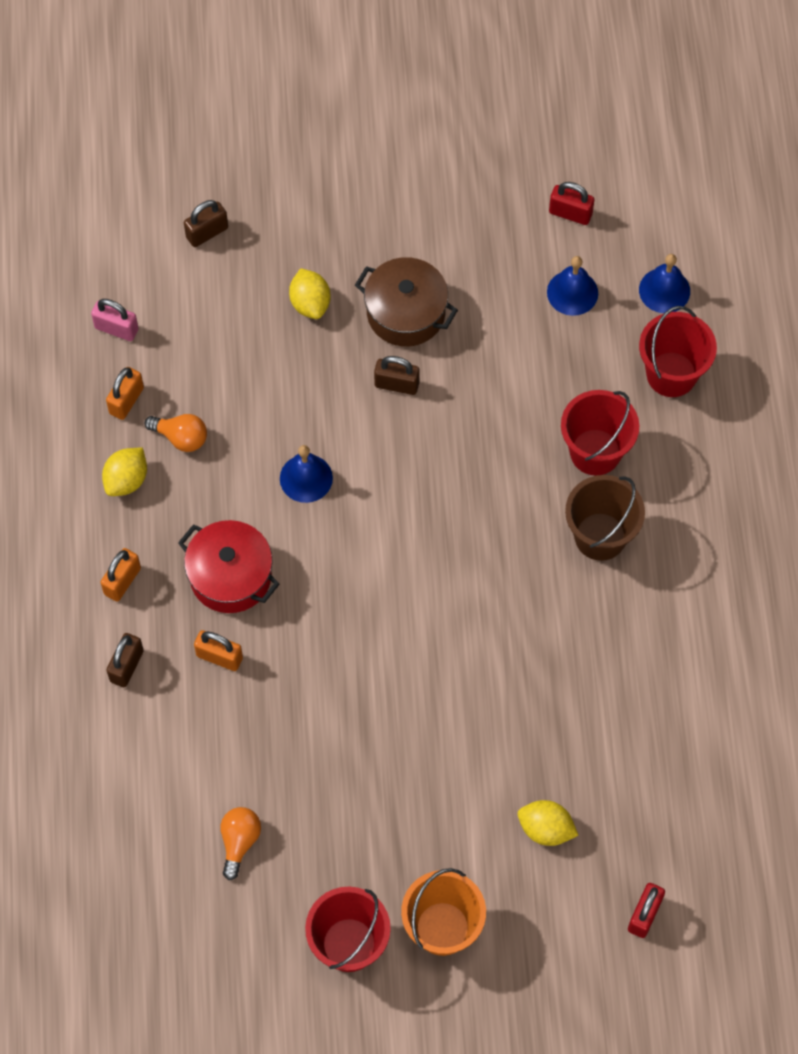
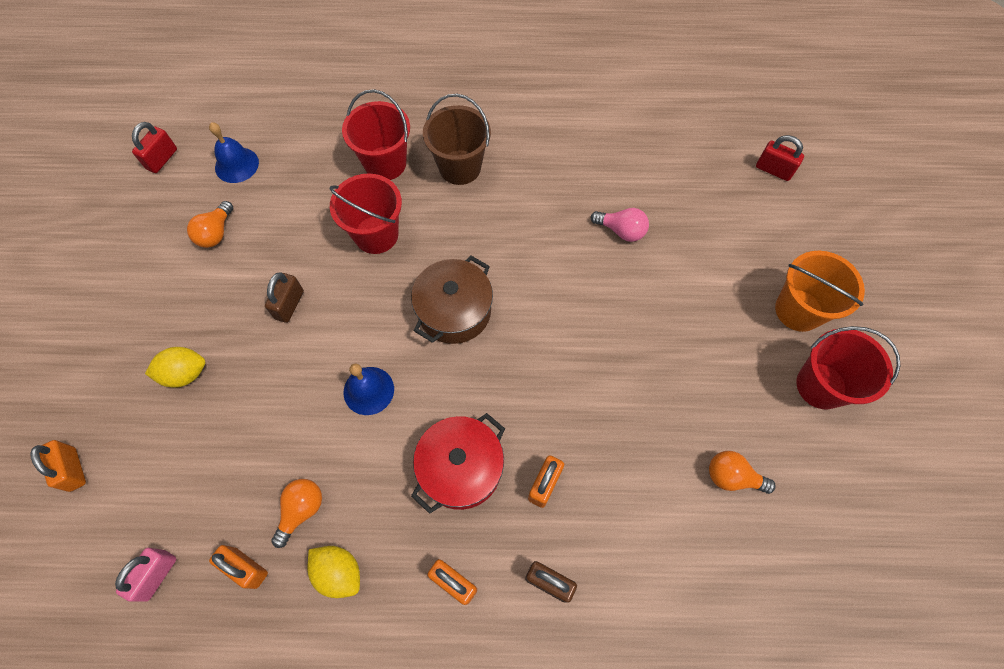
camera: 85 degrees left, 0 degrees up
brown padlock [184,200,228,247] -> orange padlock [30,440,86,492]
brown pot [355,257,458,347] -> brown pot moved to [411,256,493,344]
yellow lemon [518,800,579,846] -> none
blue bell [639,254,690,313] -> none
red bucket [639,306,717,397] -> red bucket moved to [330,174,402,254]
none -> orange light bulb [187,201,233,248]
none -> pink light bulb [591,208,649,242]

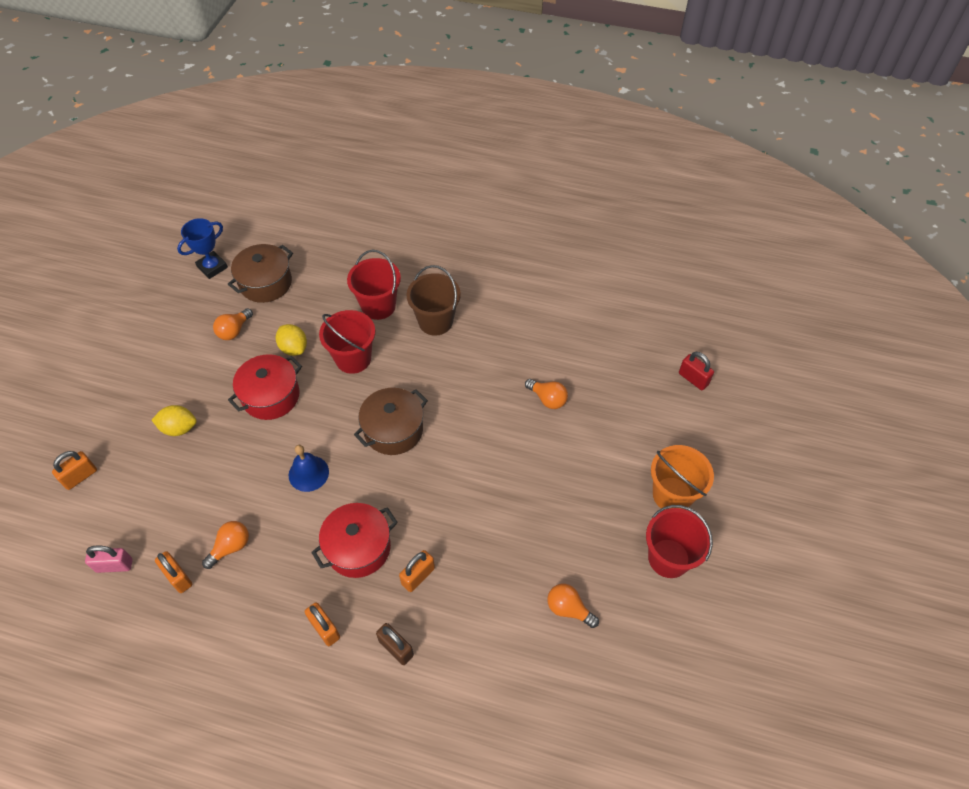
camera: 15 degrees right, 10 degrees down
orange padlock [30,440,86,492] -> orange padlock turned 60 degrees clockwise [52,451,97,490]
pink padlock [115,548,176,602] -> pink padlock turned 45 degrees clockwise [85,545,133,573]
red padlock [132,122,177,173] -> blue trophy [177,218,228,279]
blue bell [209,122,259,183] -> brown pot [228,244,293,303]
brown padlock [265,272,304,323] -> red pot [228,354,302,420]
yellow lemon [308,546,360,598] -> yellow lemon moved to [276,324,307,356]
pink light bulb [591,208,649,242] -> orange light bulb [525,379,568,409]

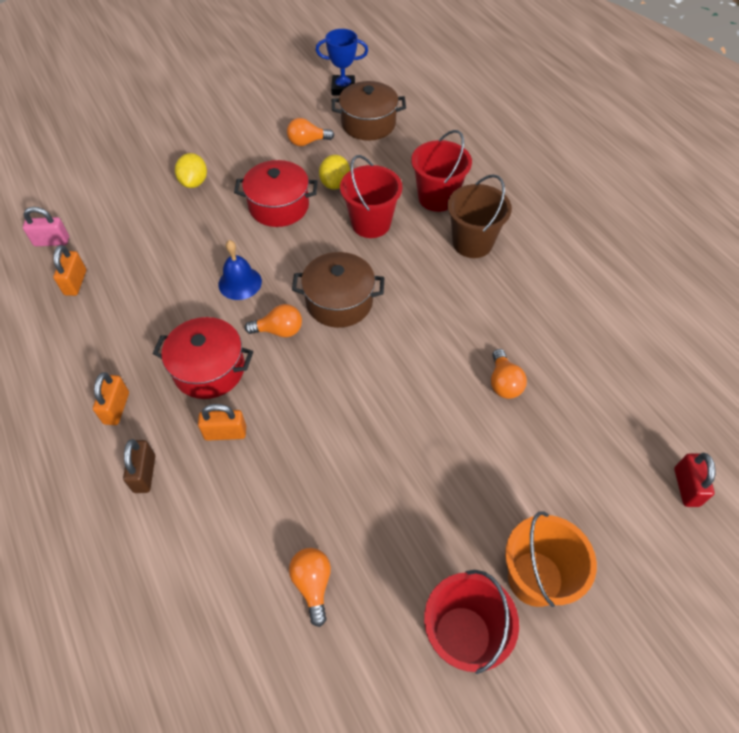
camera: 45 degrees right, 0 degrees up
orange padlock [52,451,97,490] -> none
pink padlock [85,545,133,573] -> pink padlock turned 45 degrees counterclockwise [23,207,69,246]
yellow lemon [152,405,197,436] -> yellow lemon turned 45 degrees clockwise [175,153,207,188]
orange light bulb [202,521,249,569] -> orange light bulb moved to [245,304,302,337]

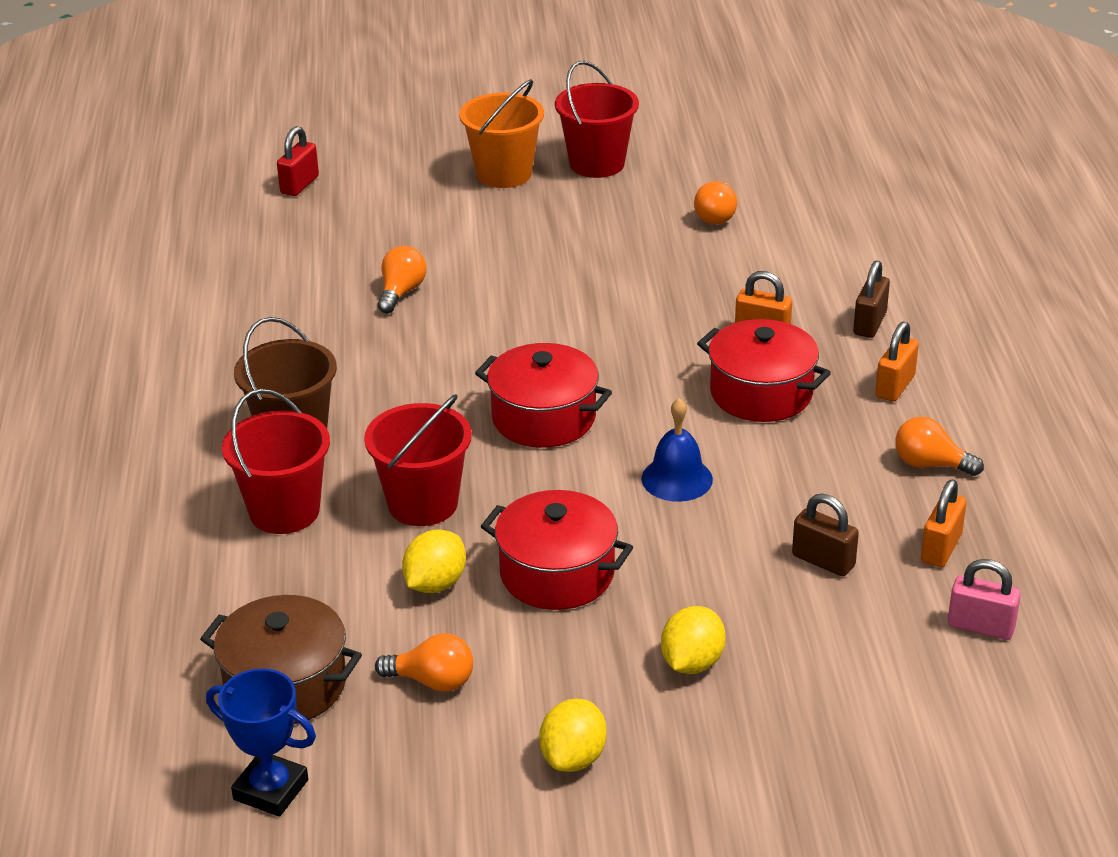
camera: 155 degrees left, 20 degrees down
orange light bulb [245,304,302,337] -> orange light bulb moved to [895,416,984,476]
brown pot [292,252,384,328] -> red pot [475,343,612,448]
none -> yellow lemon [539,699,607,772]
none -> brown padlock [792,494,859,576]

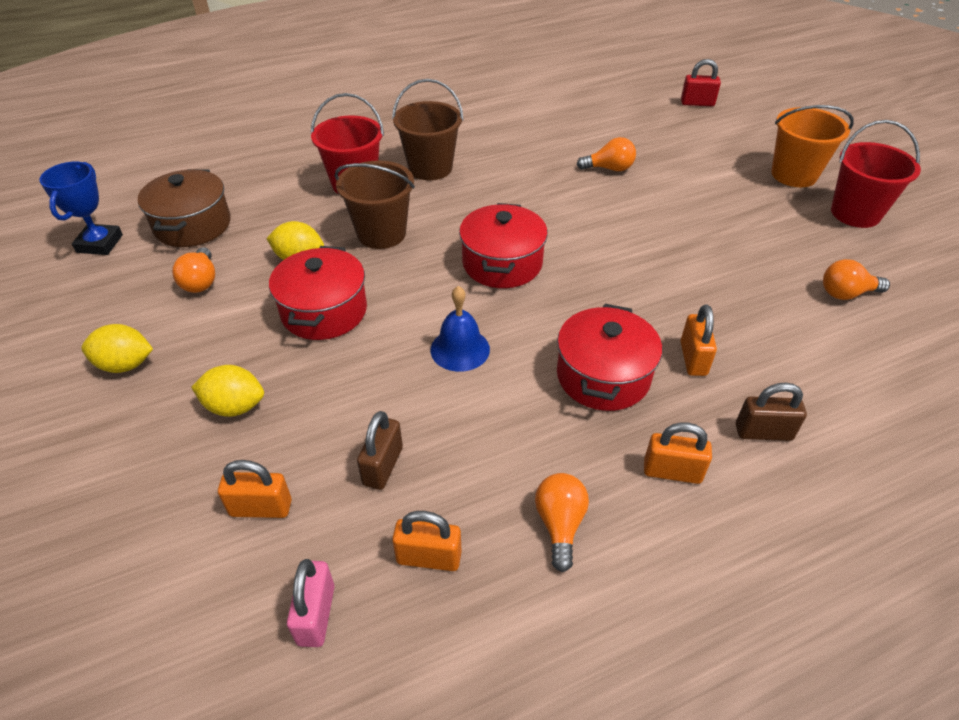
camera: 70 degrees right, 10 degrees up
red bucket [364,394,472,526] -> brown bucket [335,161,415,249]
none -> orange padlock [218,460,292,518]

